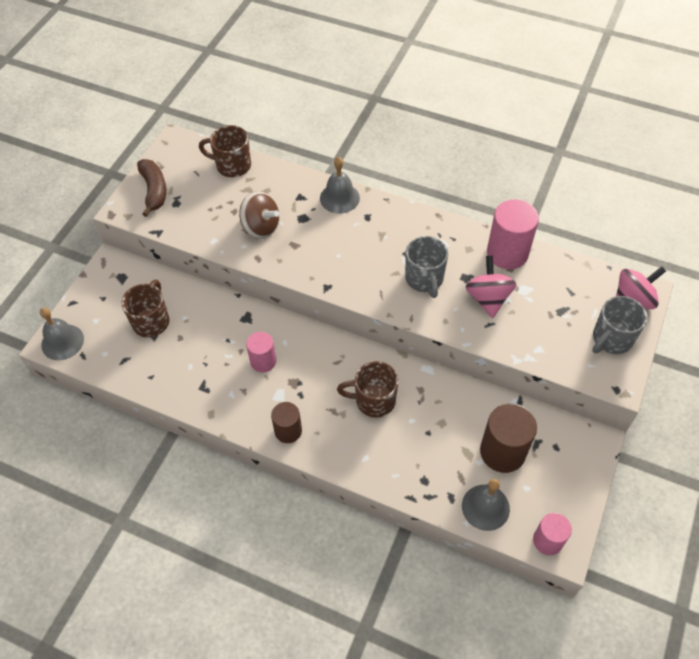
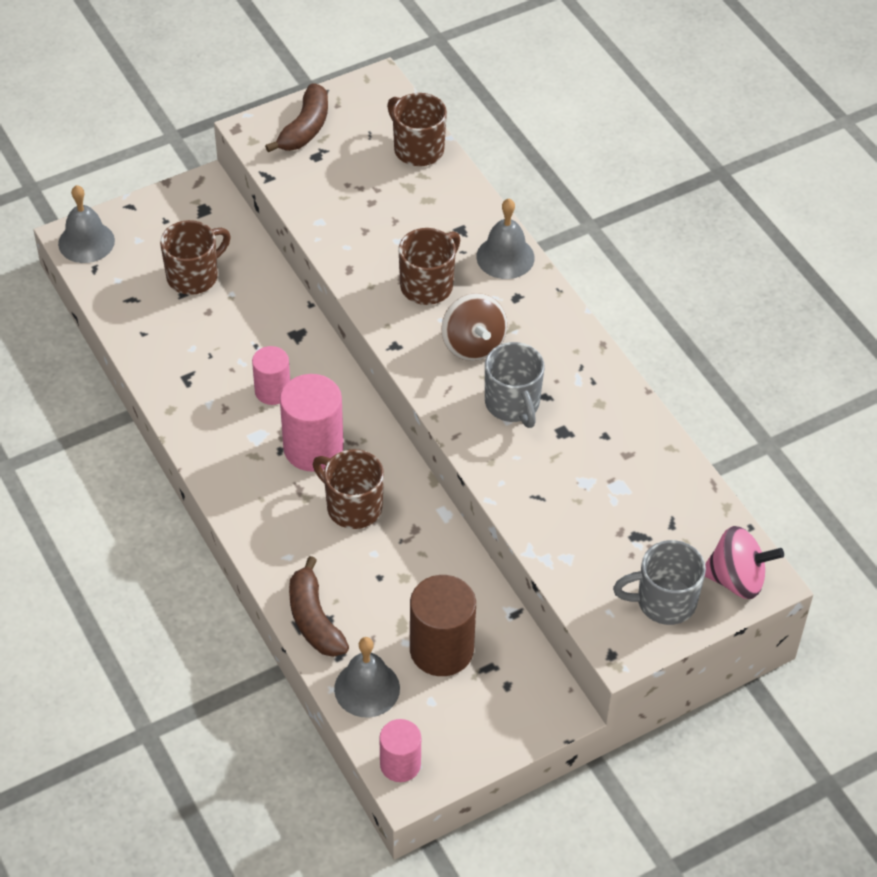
camera: 35 degrees right, 5 degrees down
brown spinning top [239,191,280,239] -> brown spinning top moved to [441,293,507,361]
brown cylinder [271,402,302,443] -> none
grey mug [405,236,448,298] -> grey mug turned 45 degrees counterclockwise [485,342,545,428]
pink spinning top [466,256,517,318] -> none
pink cylinder [487,199,539,269] -> pink cylinder moved to [280,374,344,472]
none -> brown banana [289,556,349,657]
none -> brown mug [398,228,461,305]

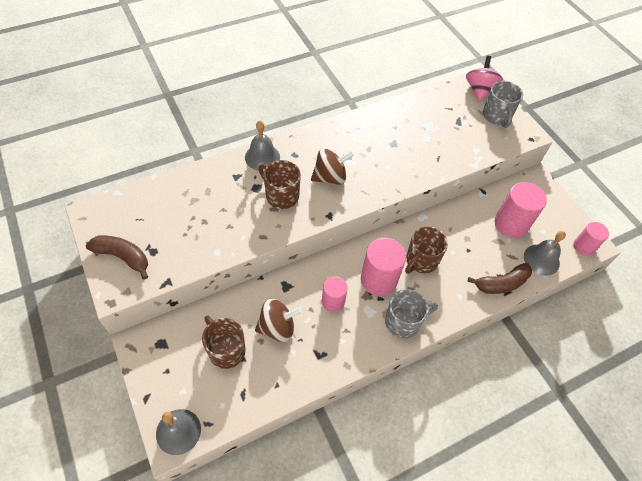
camera: 90 degrees left, 5 degrees up
brown mug [387,93,447,166] -> none
brown cylinder [410,575,476,676] -> pink cylinder [495,182,547,238]
grey mug [485,342,545,428] -> grey mug moved to [385,289,438,338]
none -> brown spinning top [255,299,302,342]

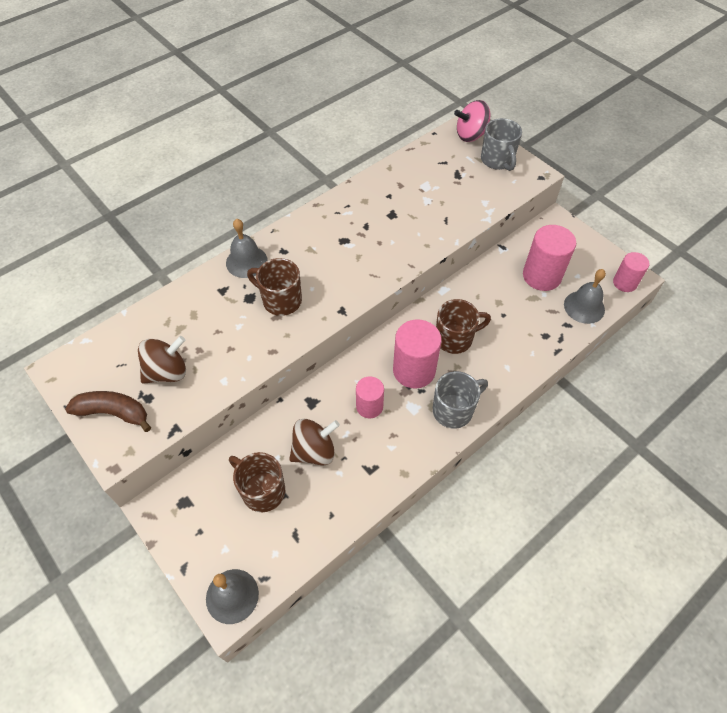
camera: 10 degrees left, 0 degrees up
brown spinning top [311,148,354,185] -> brown spinning top moved to [138,336,186,384]
brown mug [405,227,448,274] -> brown mug turned 135 degrees counterclockwise [436,299,491,354]
pink spinning top [466,56,503,101] -> pink spinning top turned 105 degrees counterclockwise [454,100,490,142]
brown banana [467,263,532,294] -> none

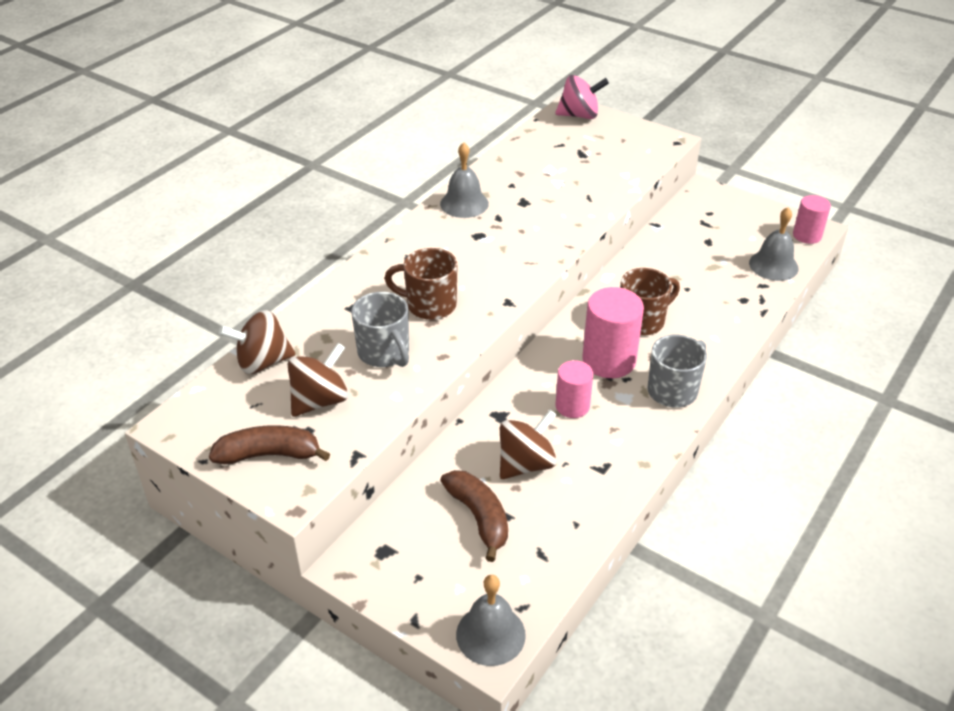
camera: 15 degrees left, 15 degrees down
grey bell [226,219,268,278] -> grey bell moved to [440,142,489,218]
brown mug [229,452,285,512] -> brown banana [440,470,508,562]
pink spinning top [454,100,490,142] -> pink spinning top turned 150 degrees counterclockwise [555,75,609,119]
grey mug [481,118,522,171] -> grey mug moved to [351,292,409,367]
pink cylinder [523,225,576,291] -> none
none -> brown spinning top [219,310,296,374]

